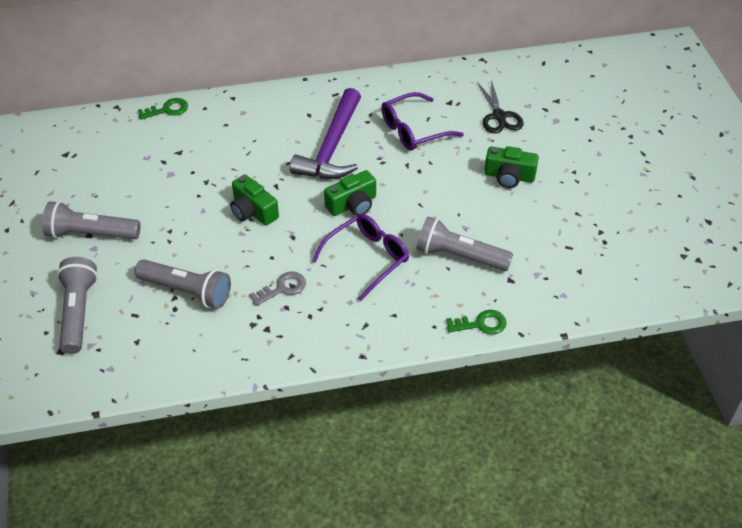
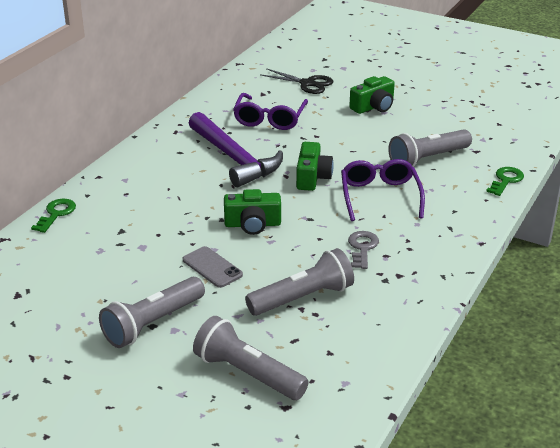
camera: 50 degrees left, 15 degrees down
none -> grey phone [183,246,243,288]

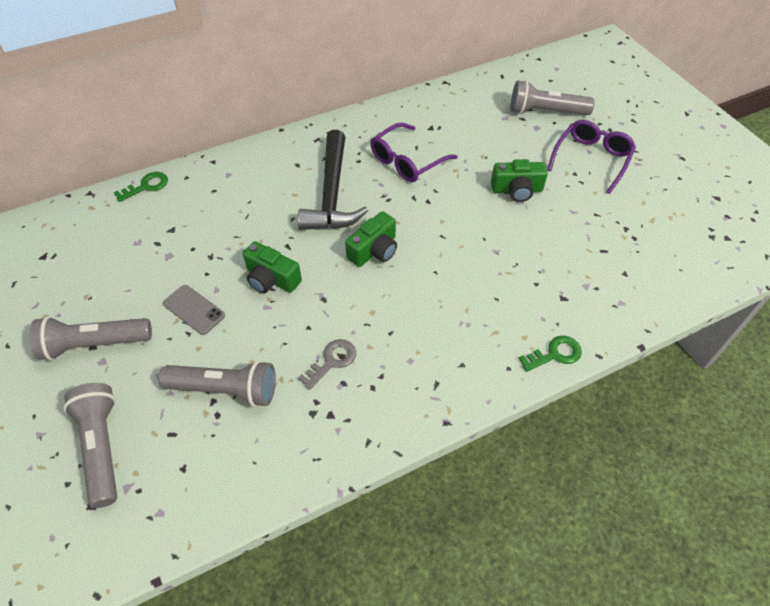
camera: 35 degrees right, 20 degrees up
grey phone [183,246,243,288] -> grey phone turned 45 degrees counterclockwise [163,285,225,335]
purple hammer [189,112,283,187] -> black hammer [298,130,368,230]
black scissors [261,68,333,94] -> none
purple glasses [341,159,425,221] -> purple glasses moved to [547,120,636,194]
grey flashlight [388,129,472,167] -> grey flashlight moved to [511,80,595,115]

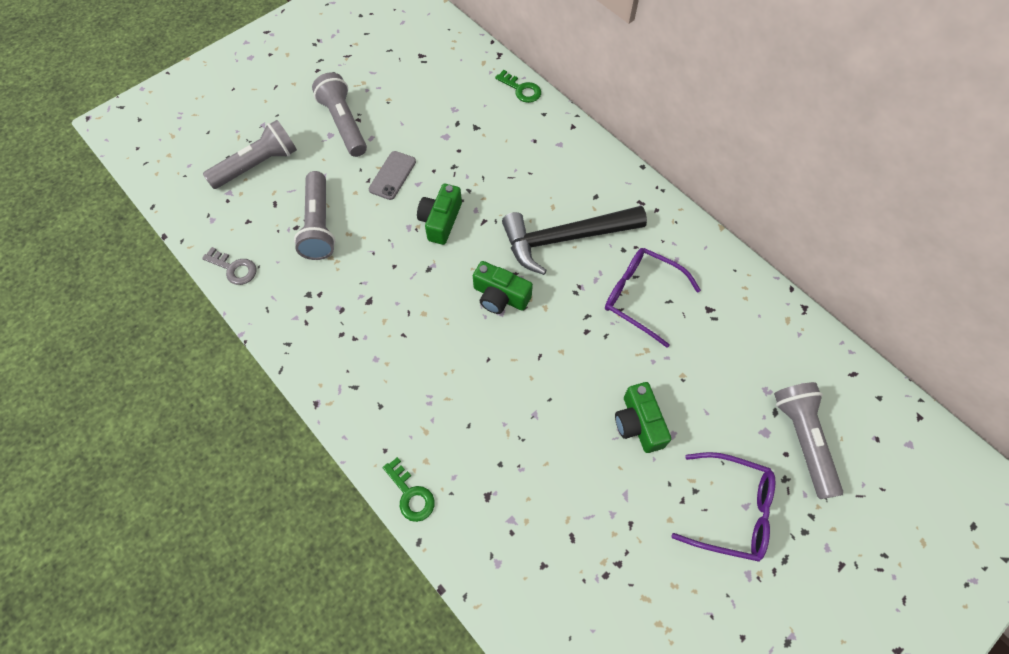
camera: 75 degrees right, 10 degrees up
grey key [298,339,356,390] -> grey key moved to [202,247,257,285]

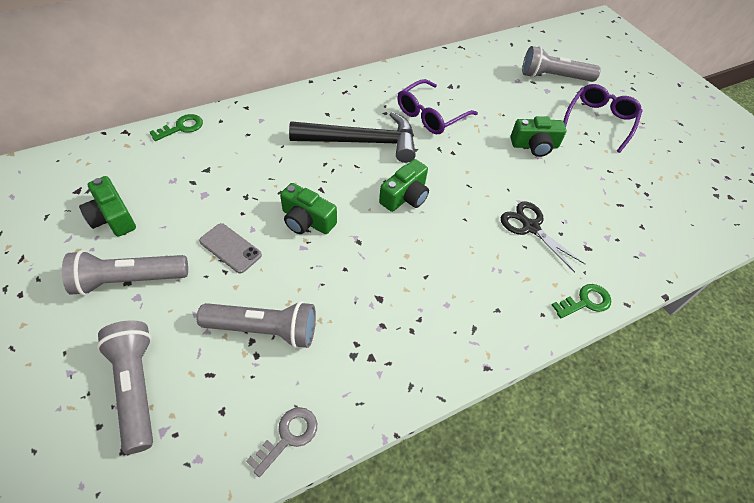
camera: 80 degrees left, 10 degrees down
black hammer [502,206,647,275] -> black hammer turned 90 degrees counterclockwise [289,112,416,163]
none -> green camera [79,176,136,237]
none -> black scissors [500,201,586,272]

